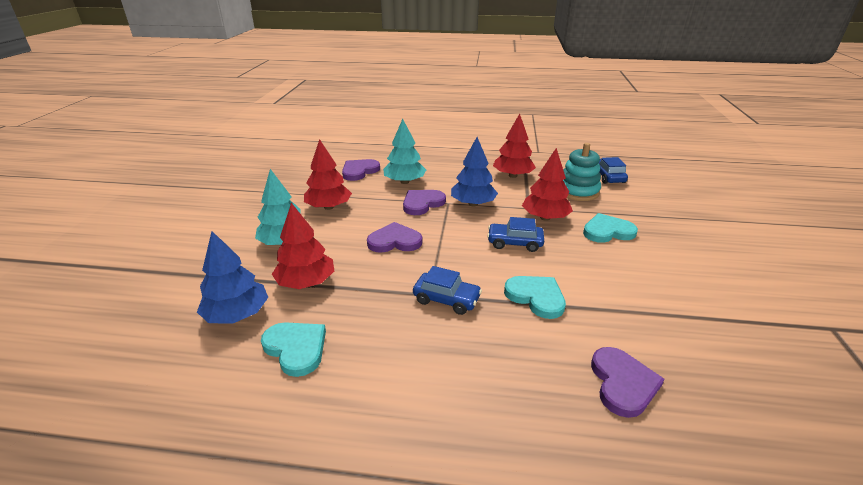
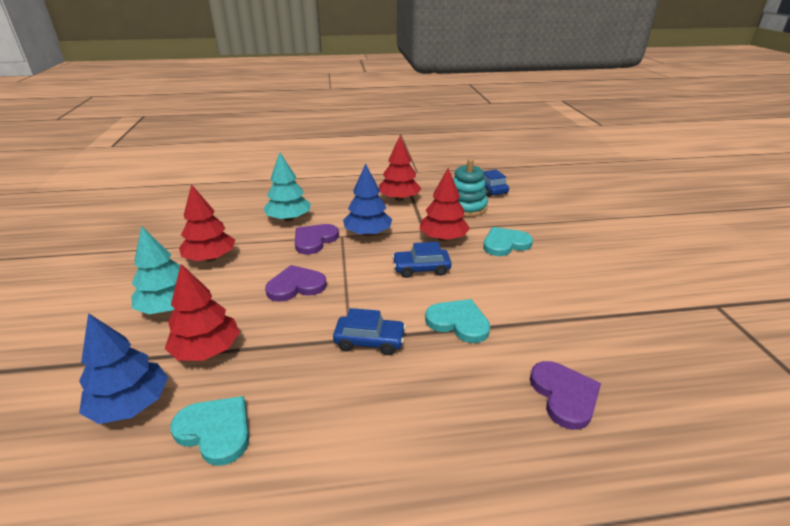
camera: 15 degrees left, 0 degrees up
purple heart [342,159,380,181] -> none

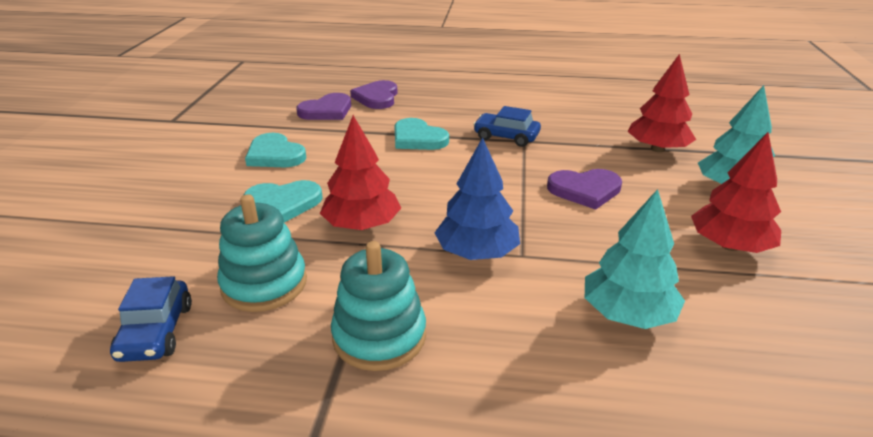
camera: 165 degrees left, 0 degrees up
blue tree [79,313,168,424] -> none
turquoise heart [170,396,249,466] -> turquoise heart moved to [245,133,306,167]
purple heart [295,224,339,254] -> purple heart moved to [296,93,351,120]
red tree [379,136,422,201] -> turquoise stacking toy [331,241,426,371]
blue car [392,242,451,278] -> none

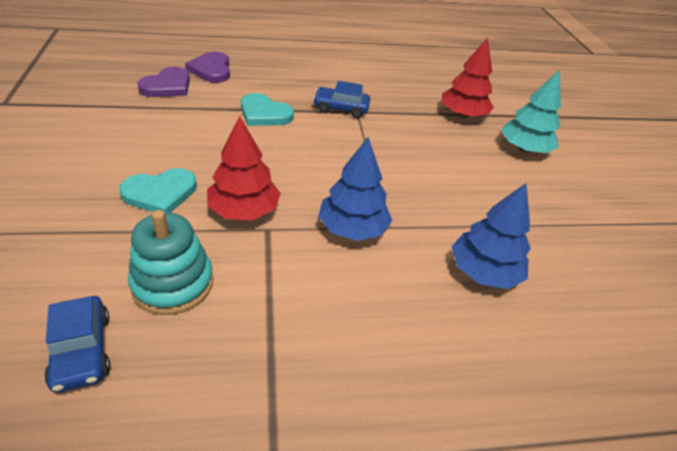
camera: 20 degrees left, 10 degrees up
turquoise heart [245,133,306,167] -> none
turquoise stacking toy [331,241,426,371] -> none
purple heart [547,169,622,210] -> none
turquoise tree [585,189,685,329] -> blue tree [452,183,531,289]
red tree [691,132,781,253] -> none

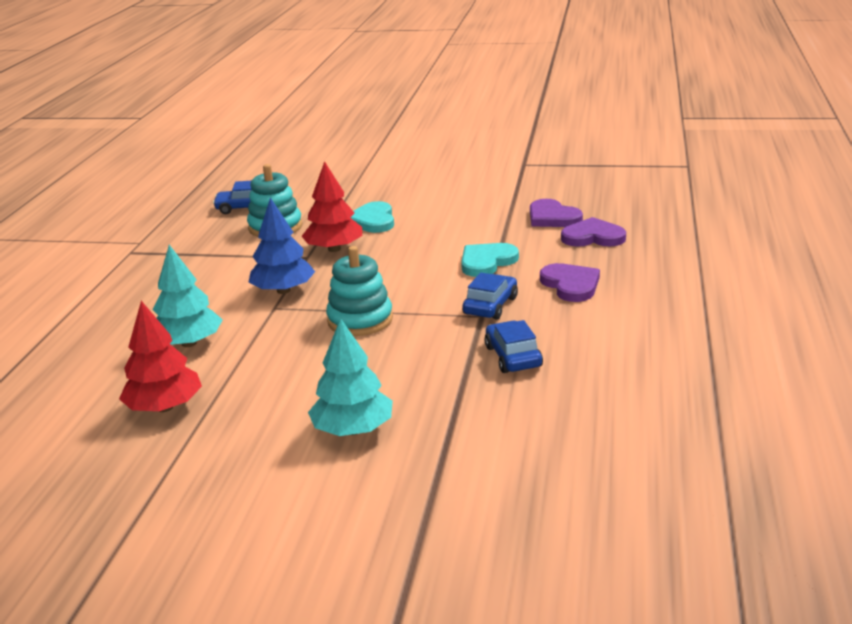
camera: 115 degrees right, 15 degrees down
red tree [442,38,494,118] -> red tree moved to [119,301,202,412]
blue tree [452,183,531,289] -> turquoise tree [152,245,223,347]
none -> turquoise stacking toy [326,246,393,336]
none -> blue car [484,320,543,373]
none -> purple heart [540,263,600,302]

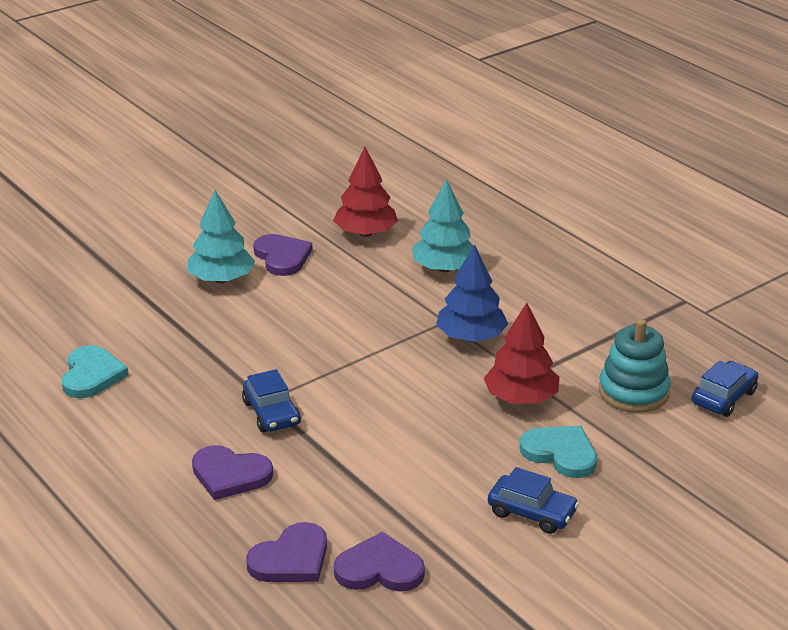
camera: 130 degrees right, 5 degrees up
turquoise stacking toy [326,246,393,336] -> none
turquoise heart [461,243,519,277] -> turquoise heart moved to [62,345,129,398]
blue car [484,320,543,373] -> blue car moved to [488,467,579,534]
none -> purple heart [253,234,312,276]

